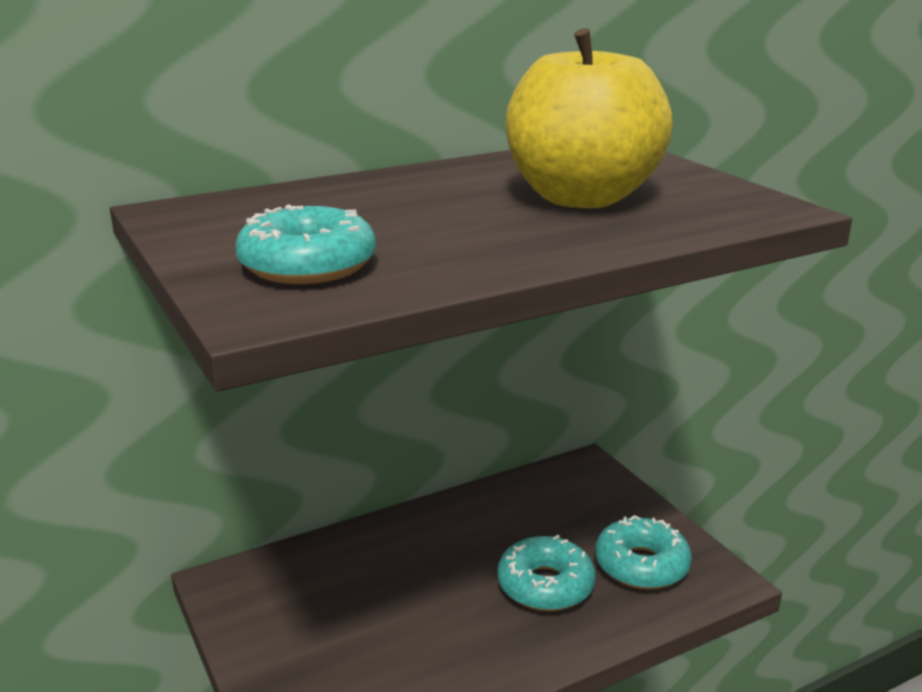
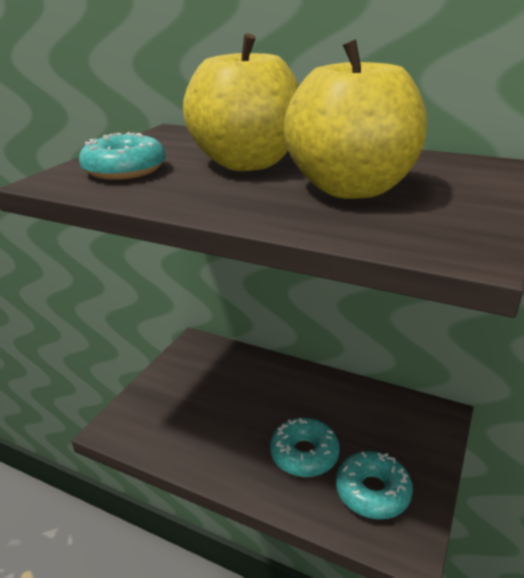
camera: 55 degrees right, 5 degrees up
none -> yellow apple [183,33,299,171]

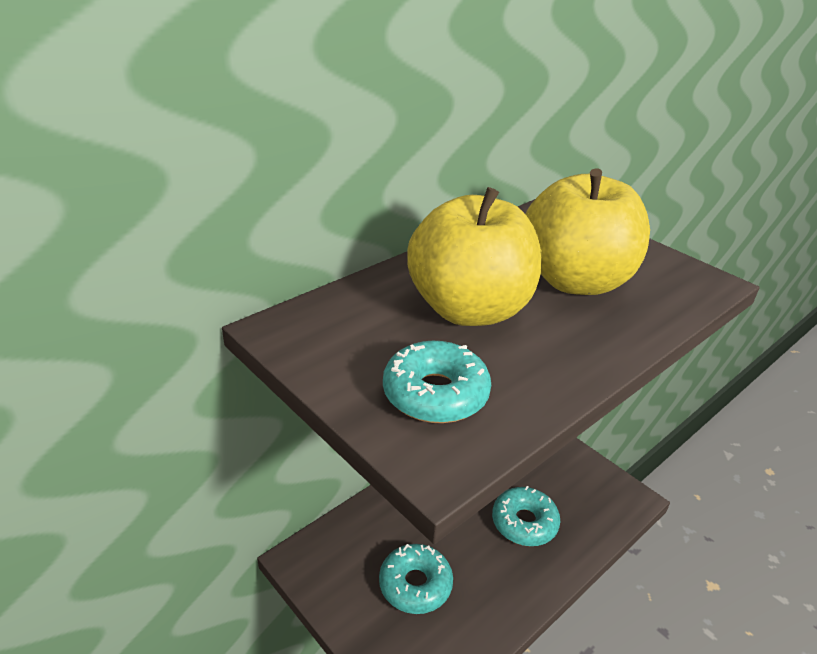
camera: 70 degrees left, 5 degrees up
turquoise donut [336,451,413,520] -> turquoise donut moved to [379,544,453,614]

